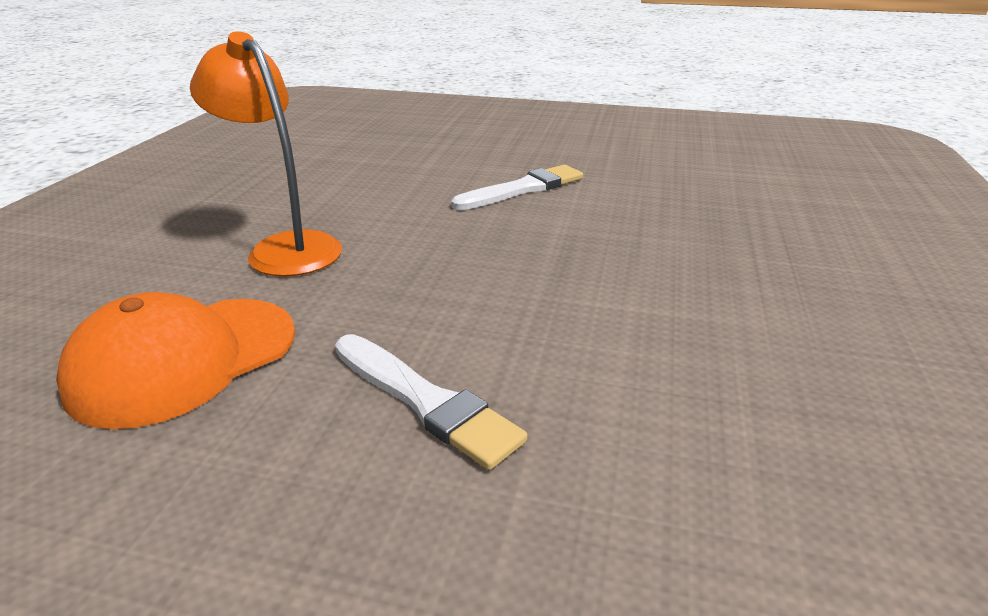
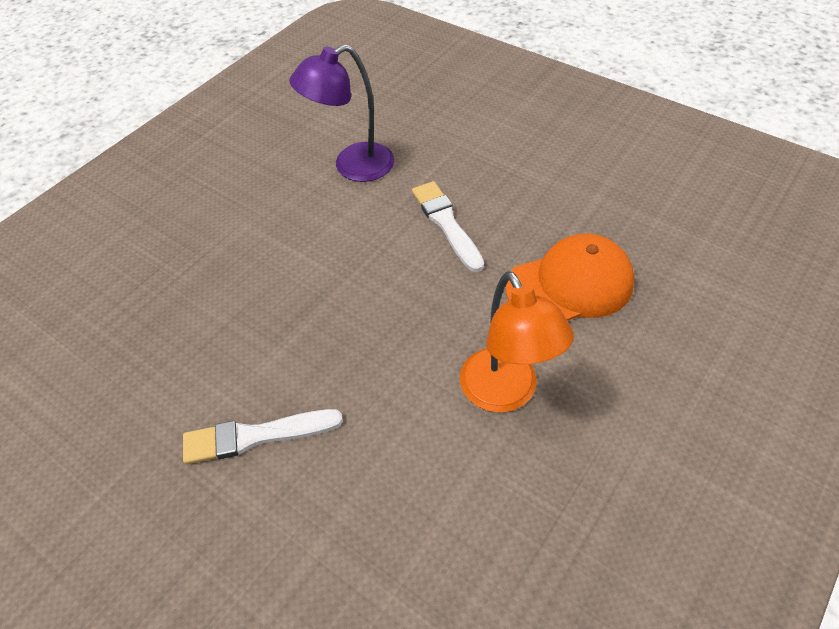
camera: 155 degrees left, 20 degrees up
none -> purple lamp [289,45,394,182]

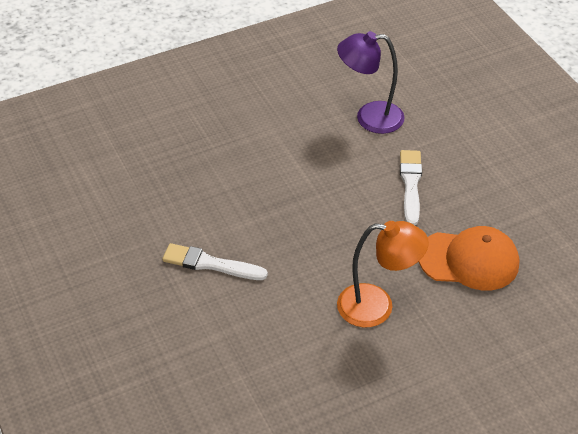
camera: 25 degrees right, 5 degrees down
orange lamp [460,271,574,413] -> orange lamp turned 90 degrees counterclockwise [337,221,429,328]

